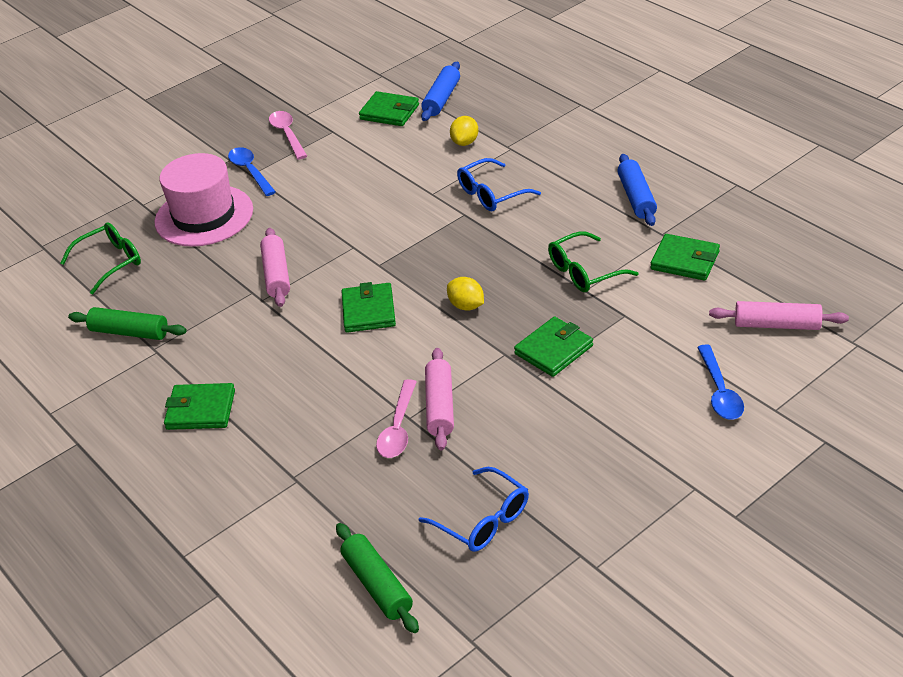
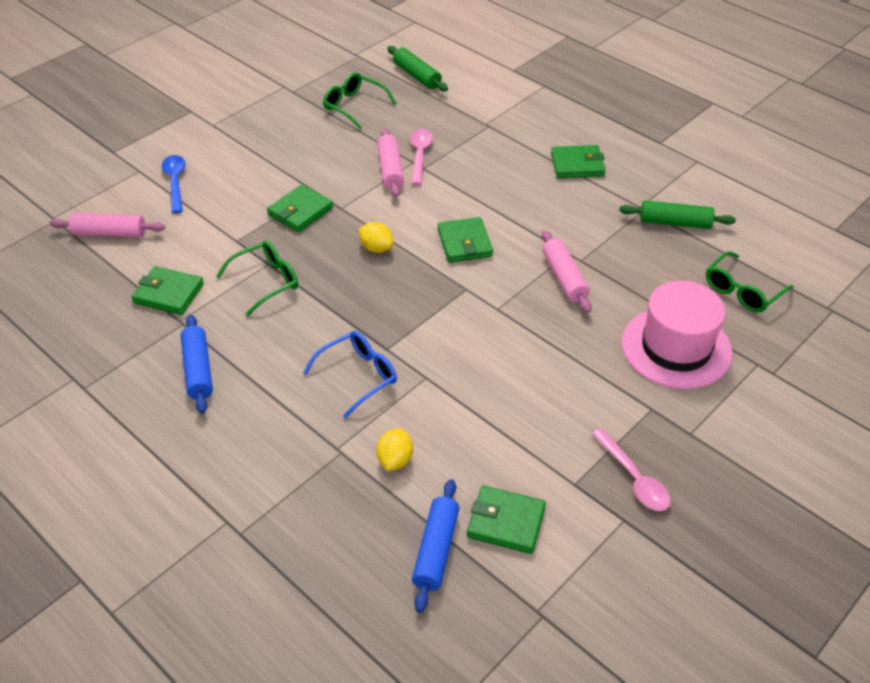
camera: 170 degrees right, 5 degrees up
blue spoon [228,147,276,196] -> none
blue glasses [419,467,529,552] -> green glasses [323,72,396,130]

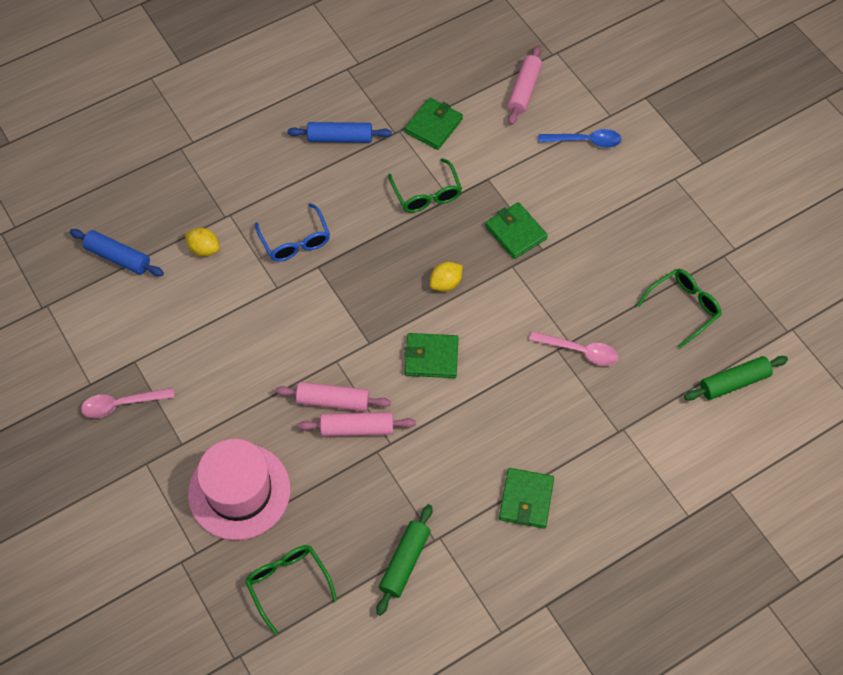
camera: 105 degrees right, 15 degrees up
pink rolling pin [377,129,404,197] -> pink rolling pin moved to [275,382,391,411]
green wallet [467,486,546,554] -> none

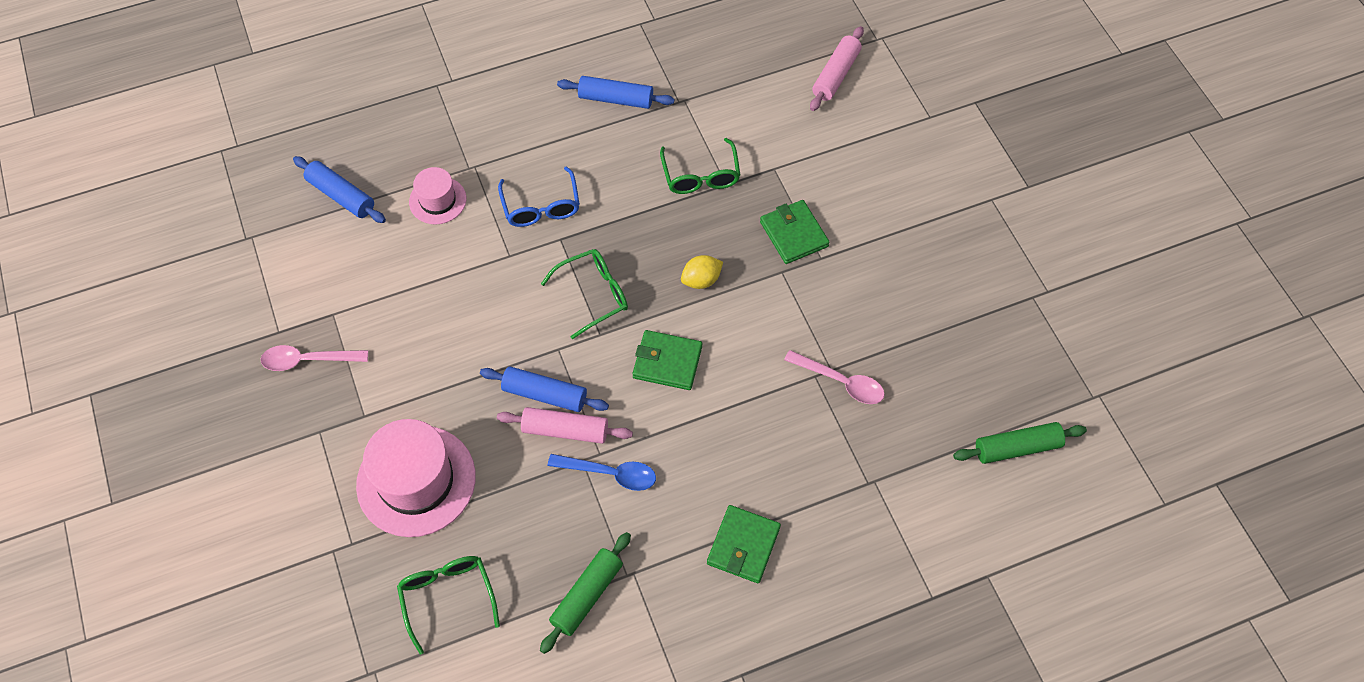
camera: 10 degrees right, 0 degrees up
yellow lemon [185,228,219,256] -> pink hat [409,167,466,225]
pink rolling pin [275,382,391,411] -> blue rolling pin [480,366,609,412]
green wallet [405,98,463,150] -> none
blue spoon [538,129,621,148] -> blue spoon moved to [548,454,656,491]
green glasses [637,269,722,349] -> green glasses moved to [541,249,628,339]

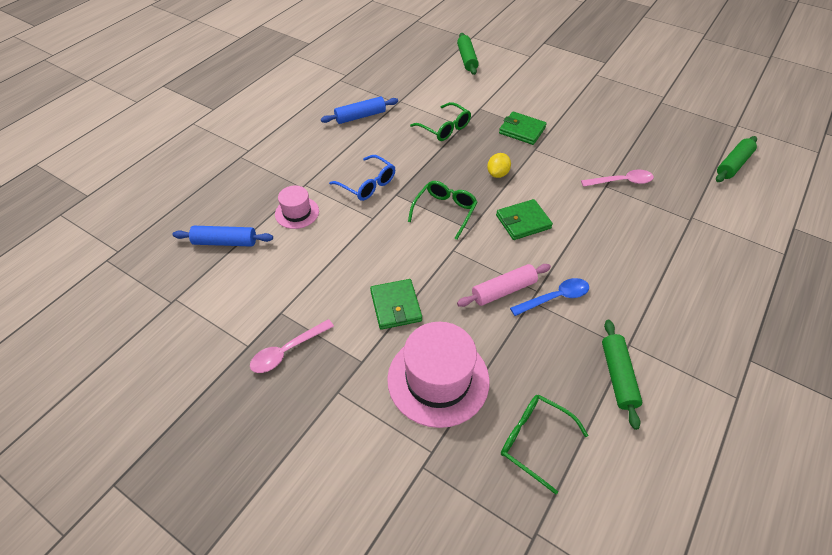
camera: 35 degrees left, 10 degrees down
blue rolling pin [480,366,609,412] -> none
green wallet [707,505,781,583] -> green wallet moved to [370,279,422,330]
pink rolling pin [810,26,864,111] -> green rolling pin [457,33,479,75]

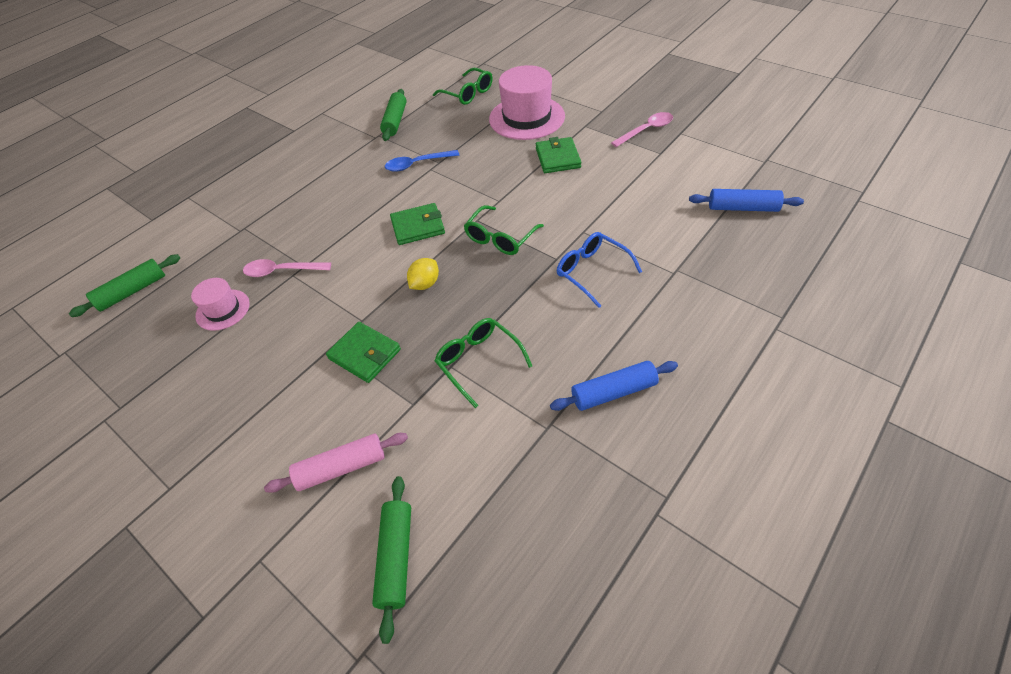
camera: 170 degrees left, 0 degrees up
pink hat [275,185,319,229] -> pink hat moved to [191,278,250,331]
pink rolling pin [457,264,551,307] -> pink rolling pin moved to [264,433,408,493]

